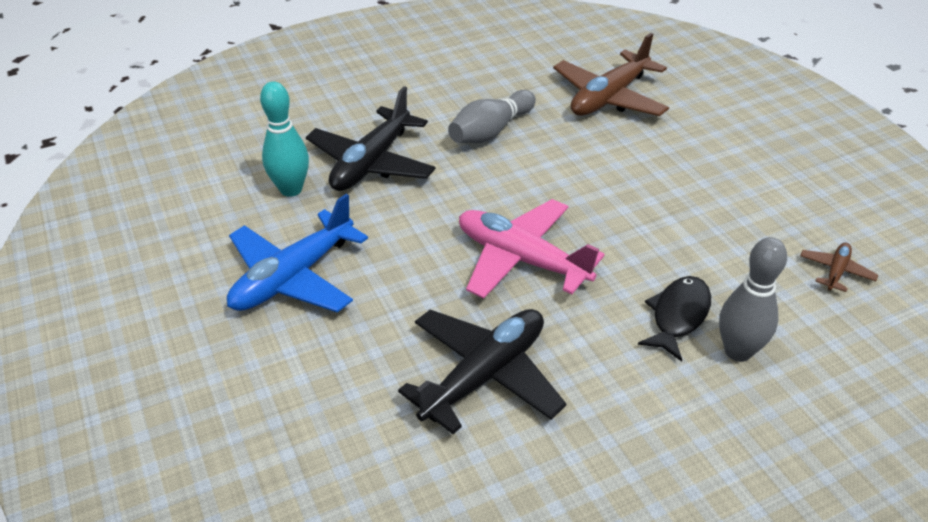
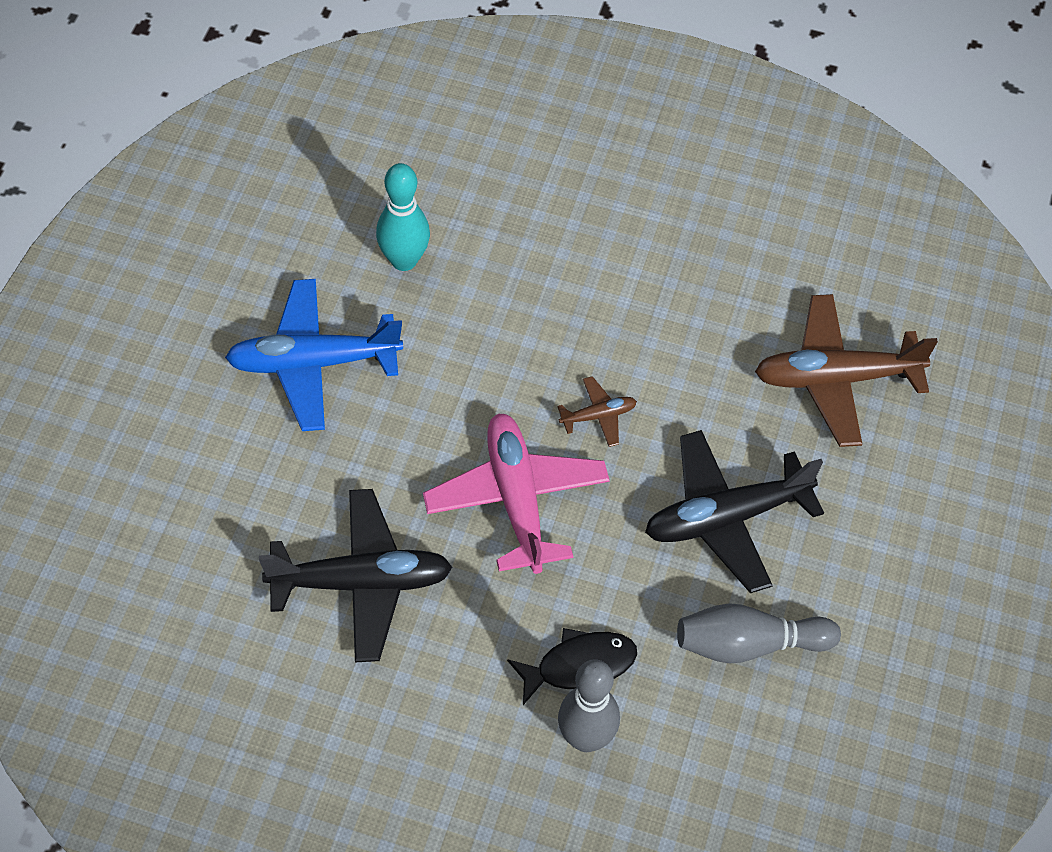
camera: 40 degrees right, 15 degrees up
black plane [306,86,436,191] -> black plane moved to [645,430,824,593]
grey bowling pin [448,90,536,143] -> grey bowling pin moved to [677,603,841,663]
brown plane [800,243,878,292] -> brown plane moved to [557,376,637,447]

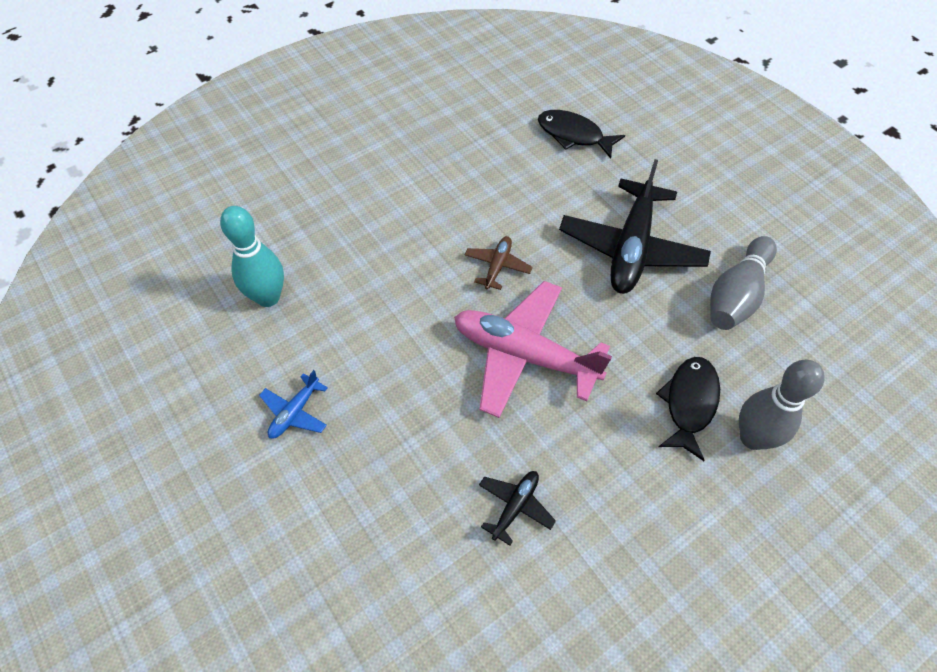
camera: 50 degrees left, 0 degrees up
blue plane [225,279,403,431] -> blue plane [259,370,328,439], size x0.46
black plane [259,489,452,663] -> black plane [479,471,556,546], size x0.46
brown plane [755,294,938,447] -> black fish [538,110,625,159]

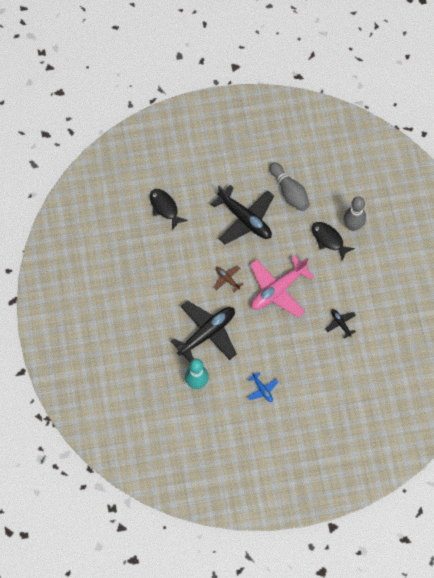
camera: 65 degrees left, 10 degrees up
black fish [538,110,625,159] -> black fish turned 90 degrees clockwise [150,189,188,230]
none -> black plane [171,301,236,362]

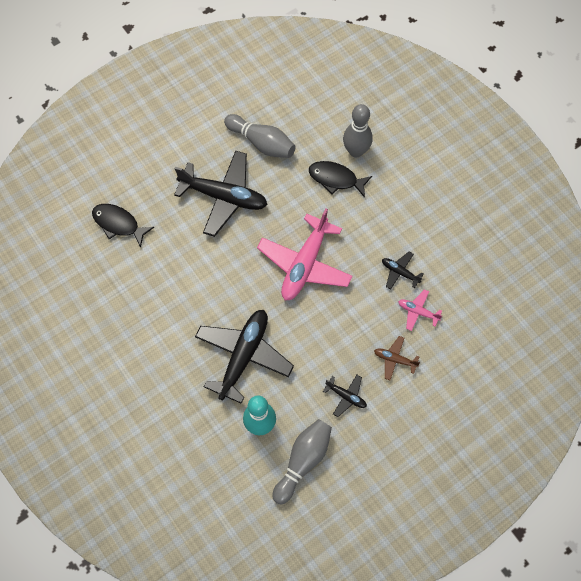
camera: 25 degrees left, 0 degrees up
brown plane [214,265,243,293] -> brown plane moved to [374,336,420,380]
blue plane [248,372,278,402] -> black plane [323,375,367,417]
none -> grey bowling pin [272,419,332,505]
none -> pink plane [398,289,442,331]

